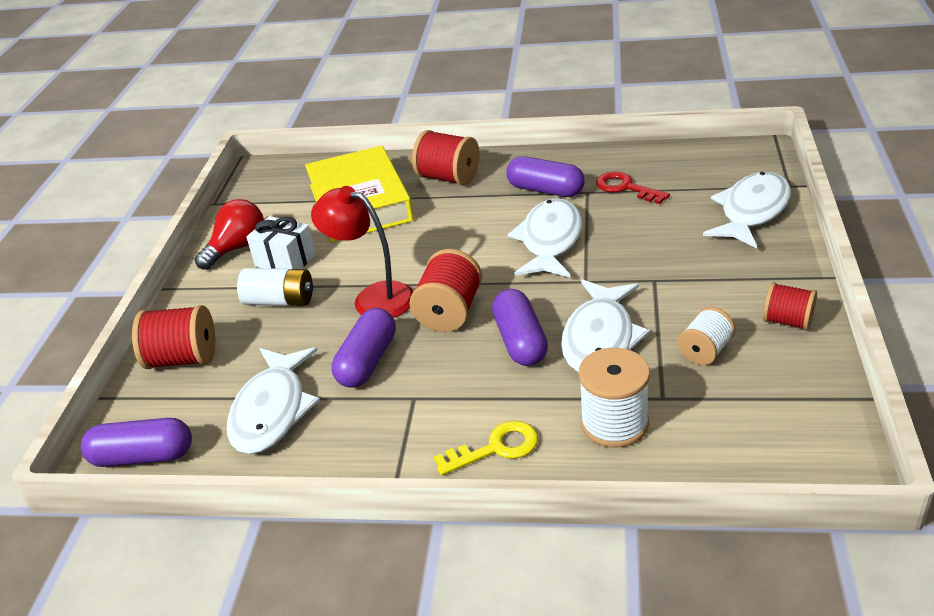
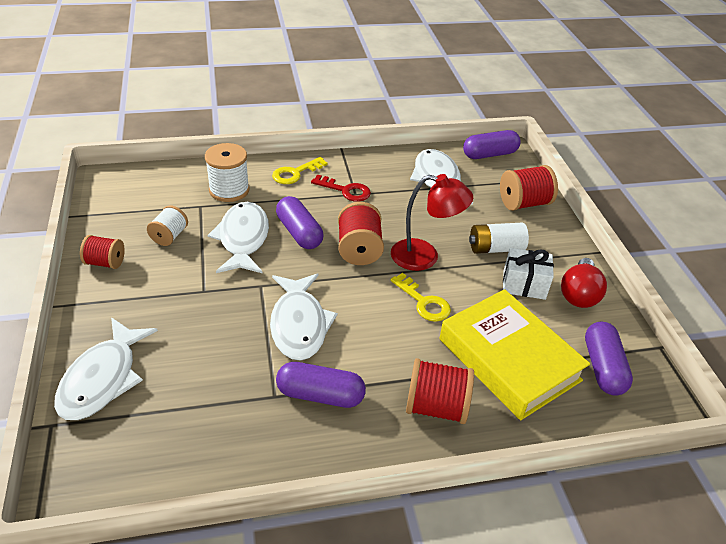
camera: 155 degrees right, 5 degrees up
purple capsule [331,308,396,388] -> purple capsule moved to [585,322,633,395]
red key [596,172,670,204] -> red key moved to [311,174,371,202]
none -> yellow key [390,273,451,322]

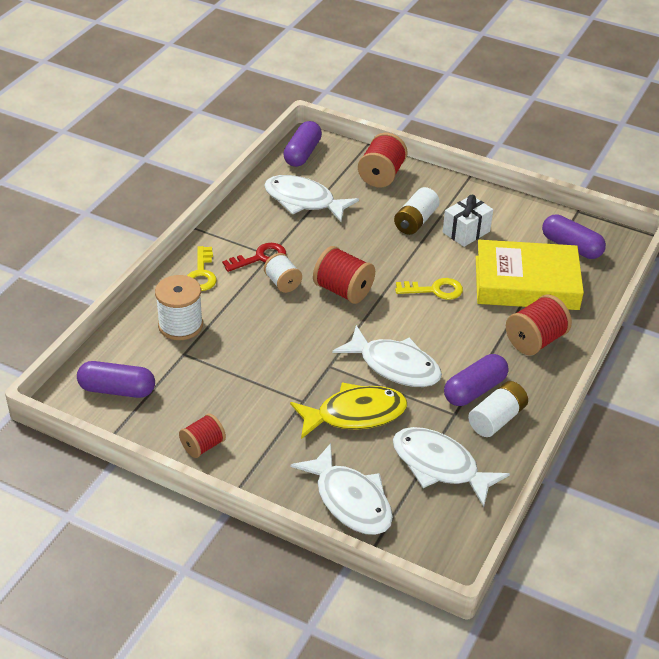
camera: 50 degrees left, 0 degrees up
white spool [147,205,188,246] -> white spool moved to [264,253,302,293]
white fish [208,202,269,273] -> white fish moved to [393,427,510,507]
purple capsule [276,196,323,249] -> purple capsule moved to [77,361,155,398]
red lamp [391,174,473,271] -> none
red light bulb [561,258,607,308] -> none
none -> yellow fish [290,382,407,439]
none -> white battery [468,381,528,437]

